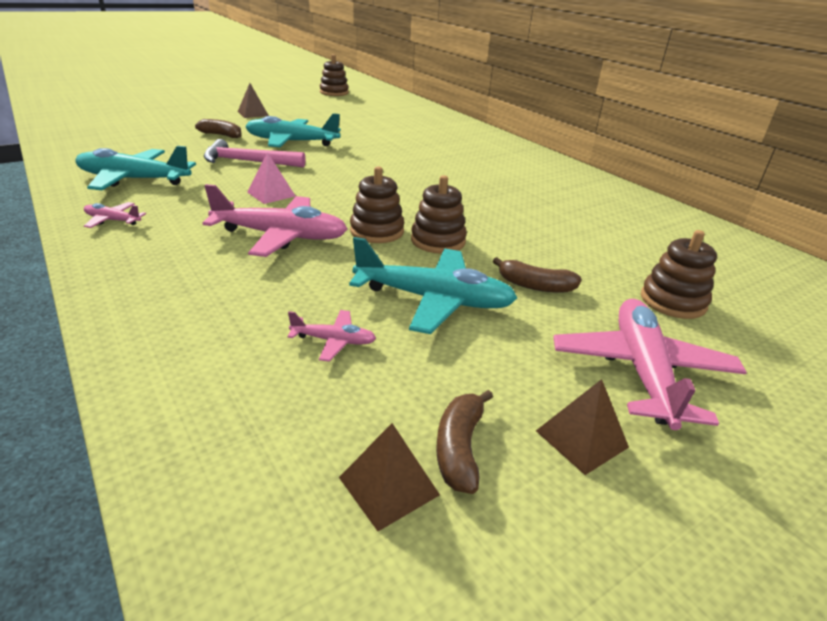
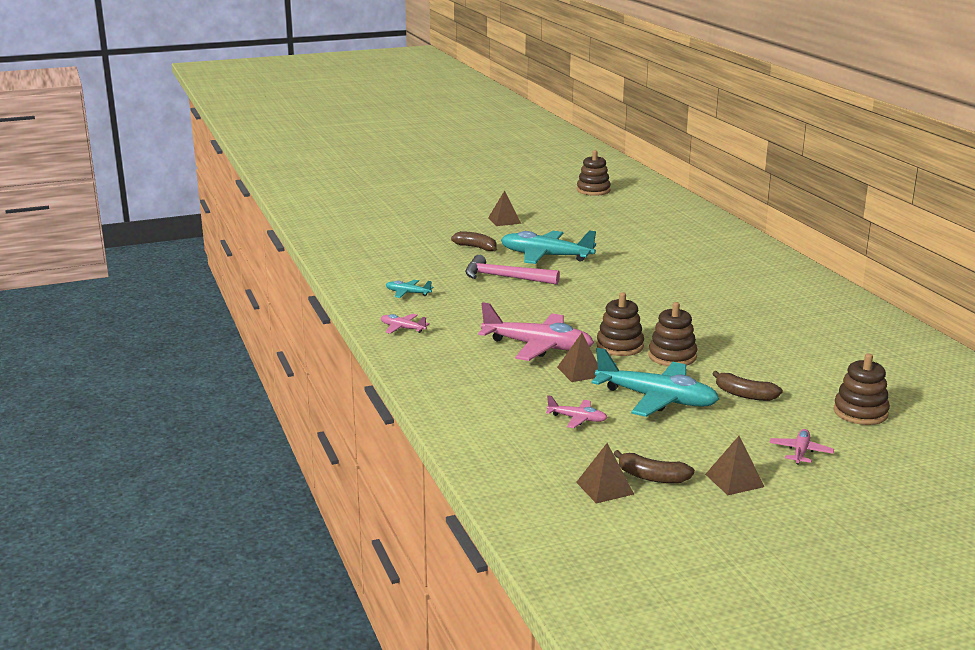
camera: 15 degrees right, 10 degrees down
turquoise plane [75,146,196,190] -> turquoise plane [386,280,433,298], size x0.47
pink pyramid [247,152,295,204] -> none
brown banana [436,390,493,494] -> brown banana turned 90 degrees counterclockwise [614,450,695,483]
pink plane [553,299,747,430] -> pink plane [769,429,834,465], size x0.47
none -> brown pyramid [557,333,598,382]

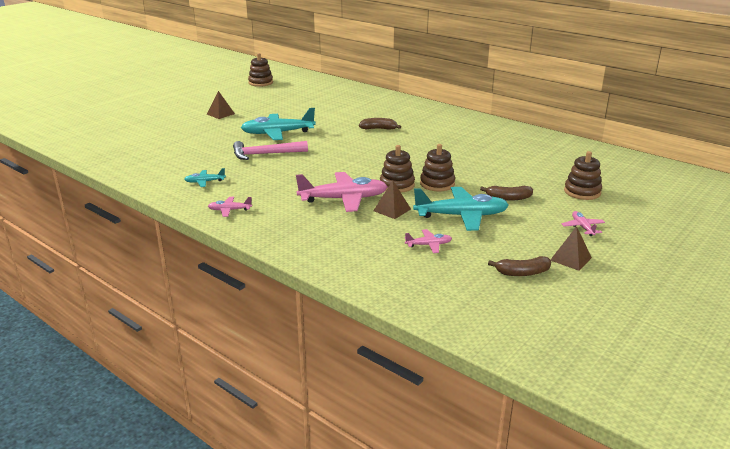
camera: 30 degrees left, 5 degrees up
brown banana [451,231,497,251] -> brown banana moved to [359,118,401,130]
brown pyramid [576,443,634,504] -> none

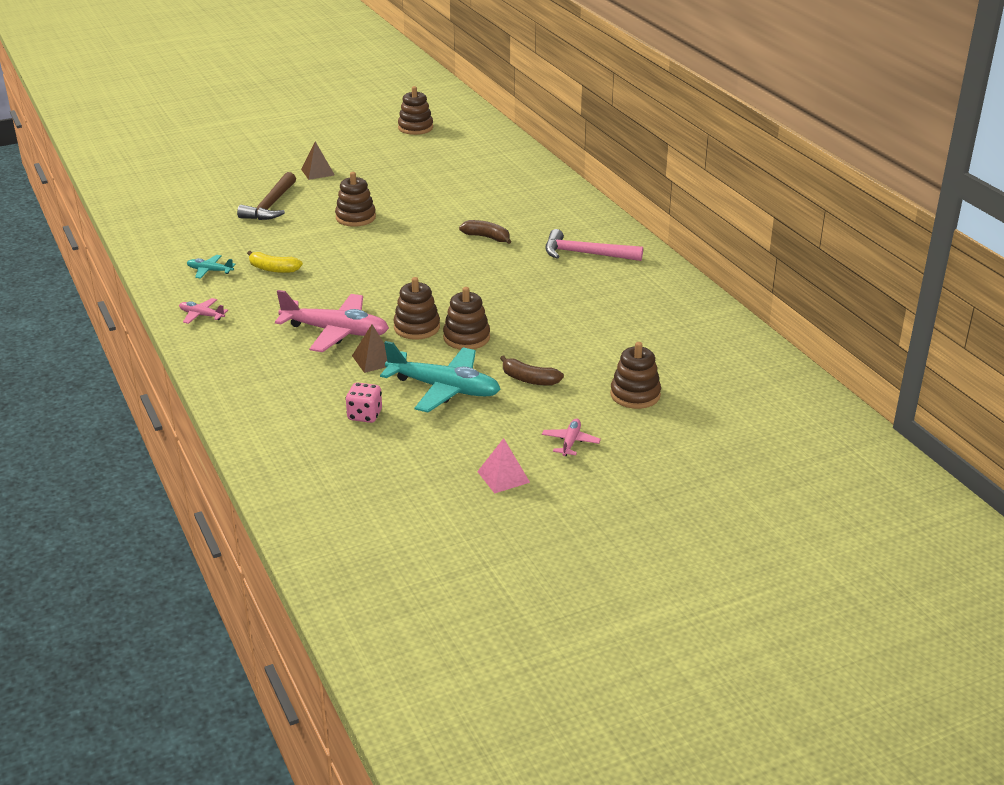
camera: 25 degrees right, 5 degrees up
pink hammer [233,141,308,160] -> pink hammer moved to [546,229,643,261]
turquoise plane [241,108,316,140] -> brown stacking toy [335,172,376,227]
pink plane [405,229,452,253] -> pink dice [345,383,382,423]
brown banana [488,256,551,276] -> none
brown pyramid [551,226,592,271] -> pink pyramid [477,438,530,493]
none -> brown hammer [237,172,296,220]
none -> yellow banana [247,251,303,273]

